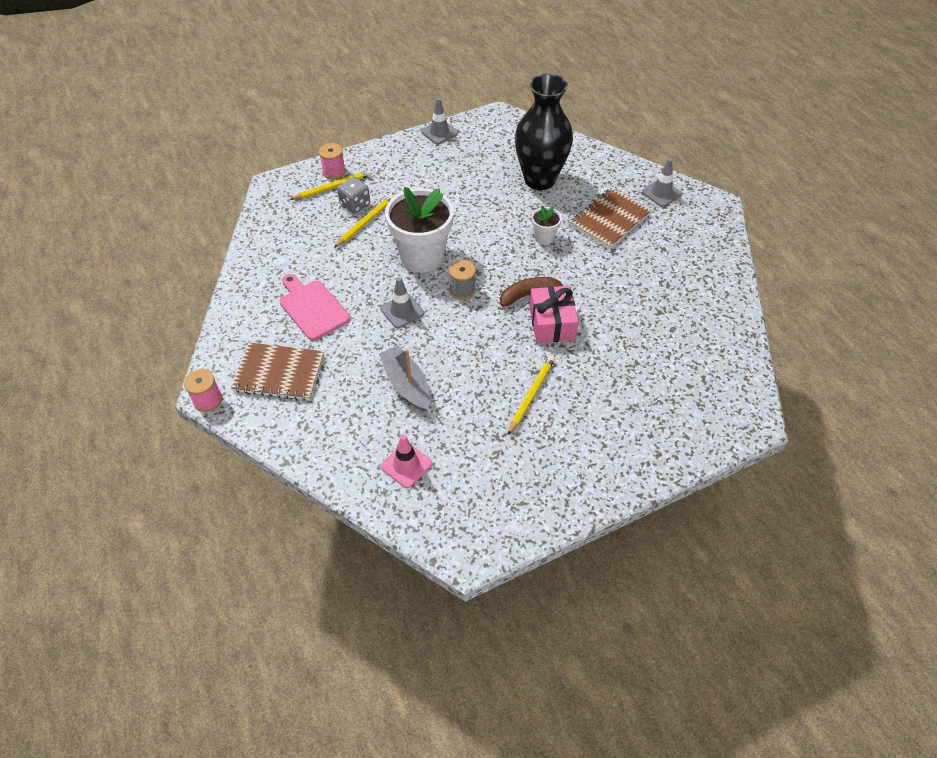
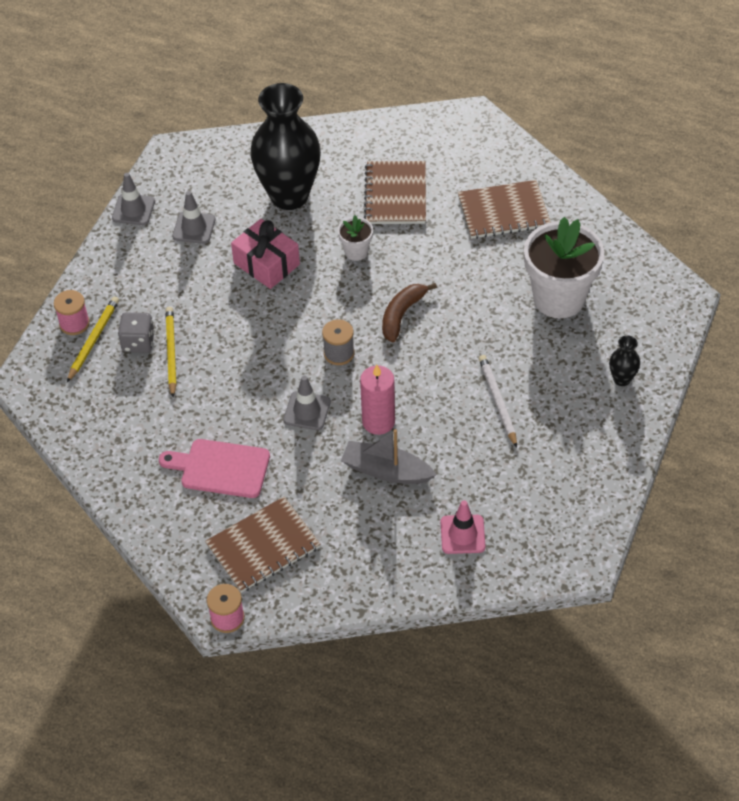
camera: 40 degrees left, 0 degrees up
white flower pot [385,187,454,272] -> white flower pot moved to [524,217,604,318]
yellow pencil [508,355,555,435] -> white pencil [479,355,517,448]
pink gift [529,286,579,343] -> pink gift moved to [231,219,300,289]
grey traffic cone [642,158,682,207] -> grey traffic cone moved to [172,191,216,244]
none -> pink candle [360,365,395,435]
none -> brown notebook [458,180,551,239]
none -> black vase [609,335,640,386]

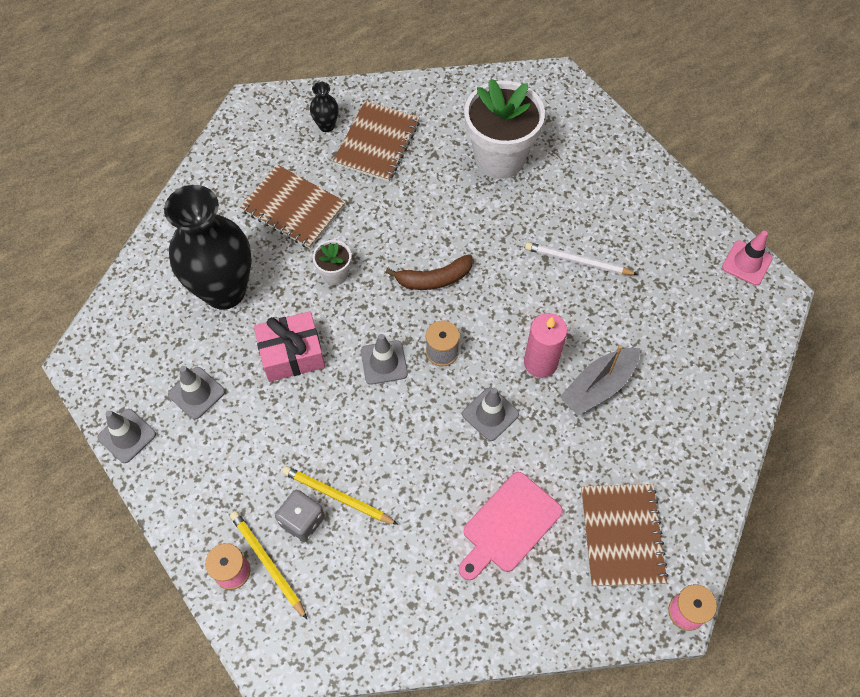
camera: 60 degrees left, 10 degrees up
brown banana [382,283,437,342] -> brown banana turned 75 degrees counterclockwise [385,254,473,290]
pink traffic cone [441,500,485,554] -> pink traffic cone moved to [722,231,773,285]
black vase [609,335,640,386] -> black vase moved to [310,82,339,132]
none -> grey traffic cone [361,334,408,385]

